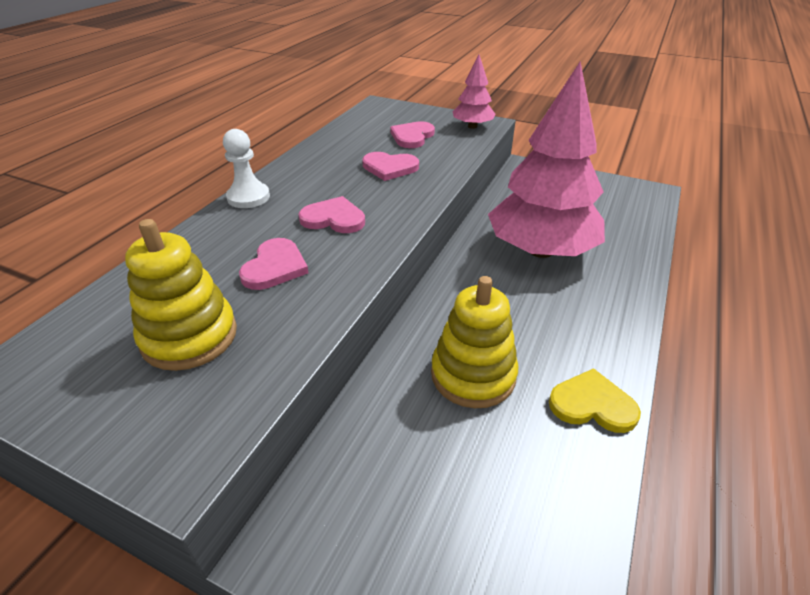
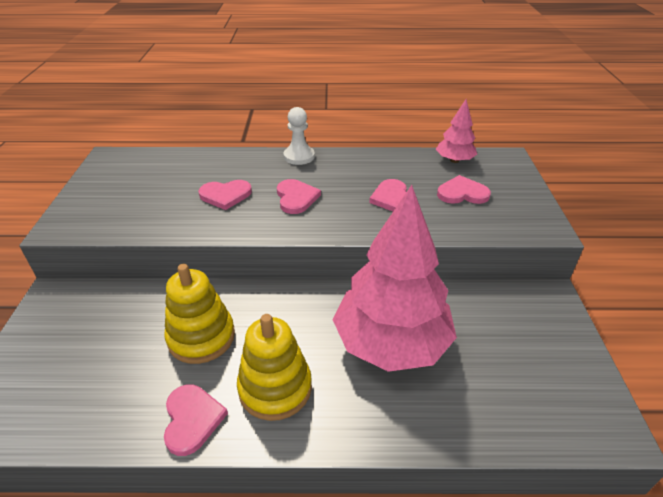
camera: 65 degrees right, 0 degrees up
yellow stacking toy [125,219,237,371] -> yellow stacking toy moved to [237,314,312,421]
pink tree [453,55,496,129] -> pink tree moved to [436,99,477,163]
yellow heart [549,368,641,433] -> pink heart [164,384,228,456]

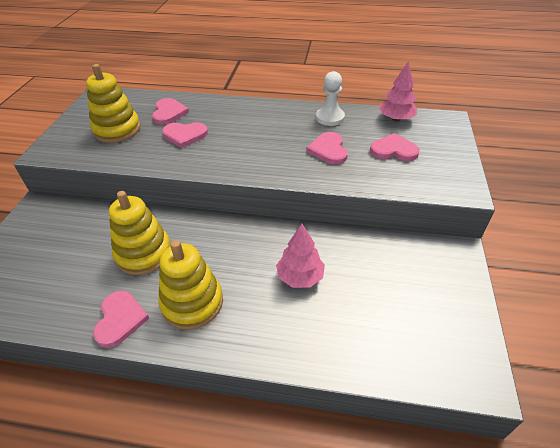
camera: 10 degrees right, 5 degrees up
pink heart [277,179,321,214] -> pink heart moved to [152,98,189,125]
white pawn [284,107,315,165] -> white pawn moved to [316,71,345,126]
pink tree [333,185,457,372] -> pink tree [276,224,325,288], size x0.47
none -> yellow stacking toy [86,64,140,143]

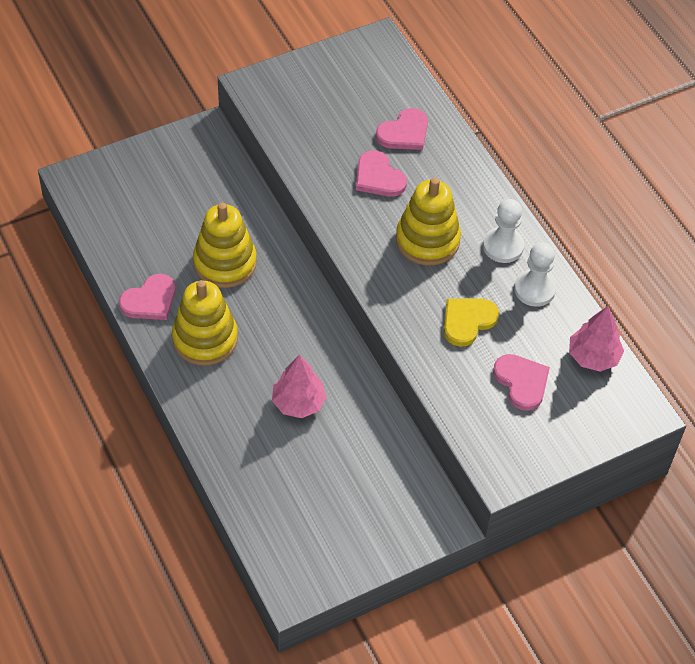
camera: 50 degrees right, 10 degrees up
yellow stacking toy [86,64,140,143] -> yellow stacking toy moved to [396,178,461,265]
pink heart [306,132,348,164] -> yellow heart [444,298,499,347]
none -> white pawn [483,199,524,263]

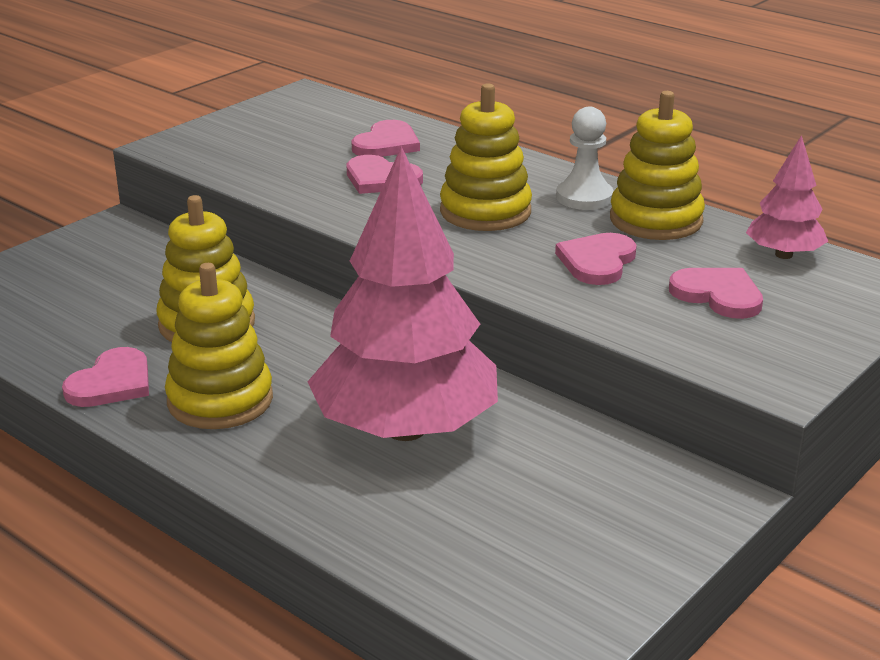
camera: 20 degrees left, 25 degrees down
pink tree [272,354,327,418] -> pink tree [307,146,498,441], size x2.12
yellow heart [444,298,499,347] -> pink heart [555,233,637,285]
white pawn [514,242,556,307] -> yellow stacking toy [610,91,705,240]

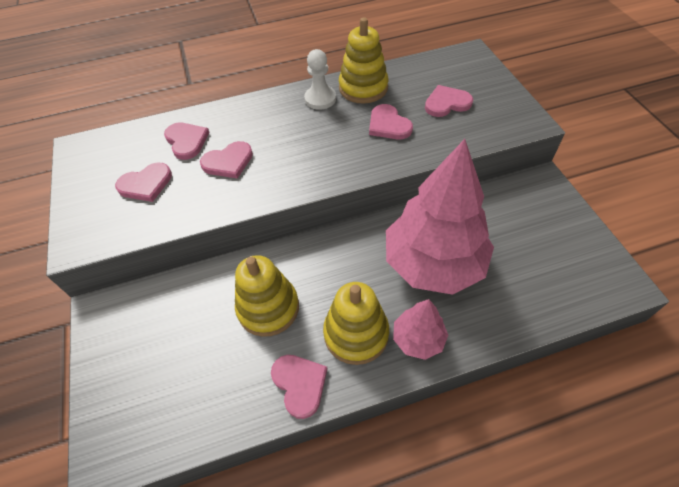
camera: 55 degrees left, 25 degrees up
yellow stacking toy [440,83,532,231] -> none
pink tree [746,135,828,259] -> pink tree moved to [393,299,448,360]
none -> pink heart [115,163,172,202]

